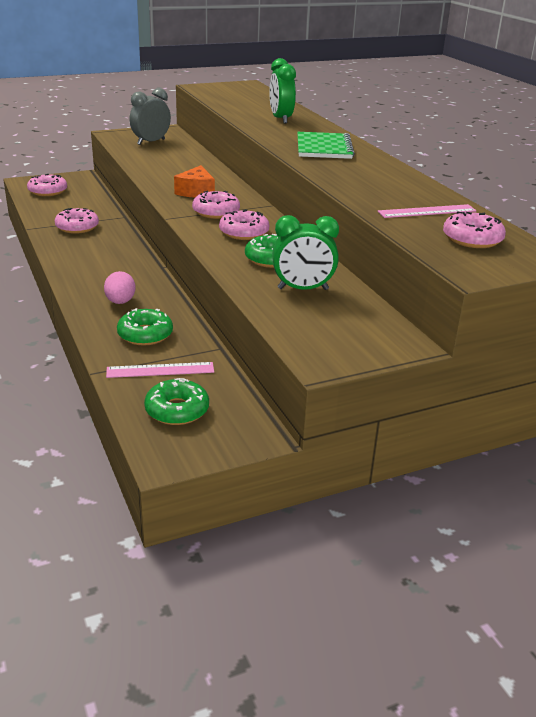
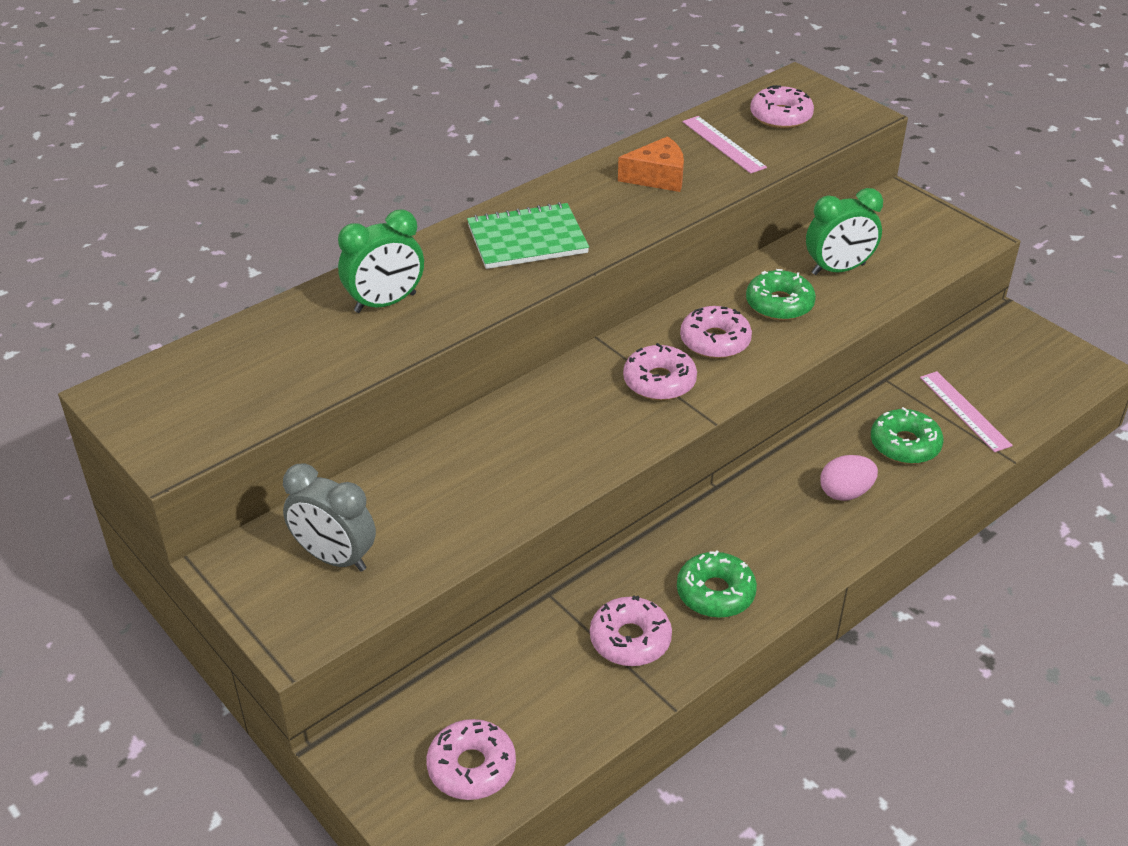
camera: 105 degrees left, 10 degrees up
green donut [144,378,209,425] -> green donut moved to [677,550,757,618]
orange cheese [174,165,215,198] -> orange cheese moved to [618,136,684,192]
green clock [272,215,339,290] -> green clock turned 90 degrees clockwise [806,188,883,275]

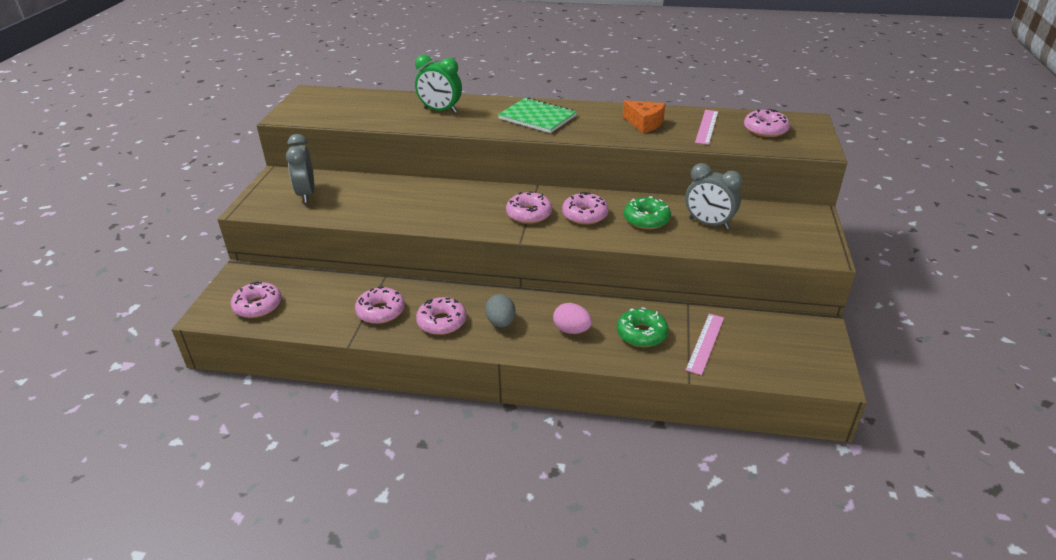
camera: 50 degrees right, 5 degrees down
green donut [677,550,757,618] -> pink donut [416,297,466,335]
green clock [806,188,883,275] -> grey clock [685,163,743,229]
none -> grey egg [485,294,515,327]

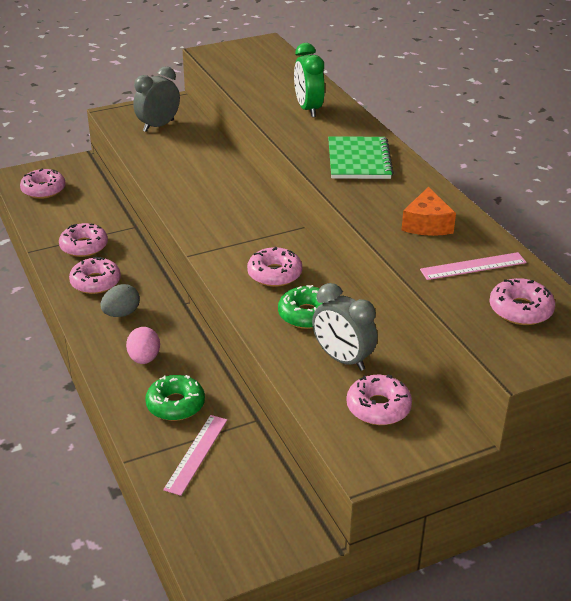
camera: 55 degrees right, 0 degrees up
pink donut [506,191,552,224] -> pink donut moved to [347,374,412,425]
grey clock [685,163,743,229] -> grey clock turned 45 degrees counterclockwise [312,283,378,371]
pink ruler [686,314,724,375] -> pink ruler turned 60 degrees counterclockwise [163,415,227,496]

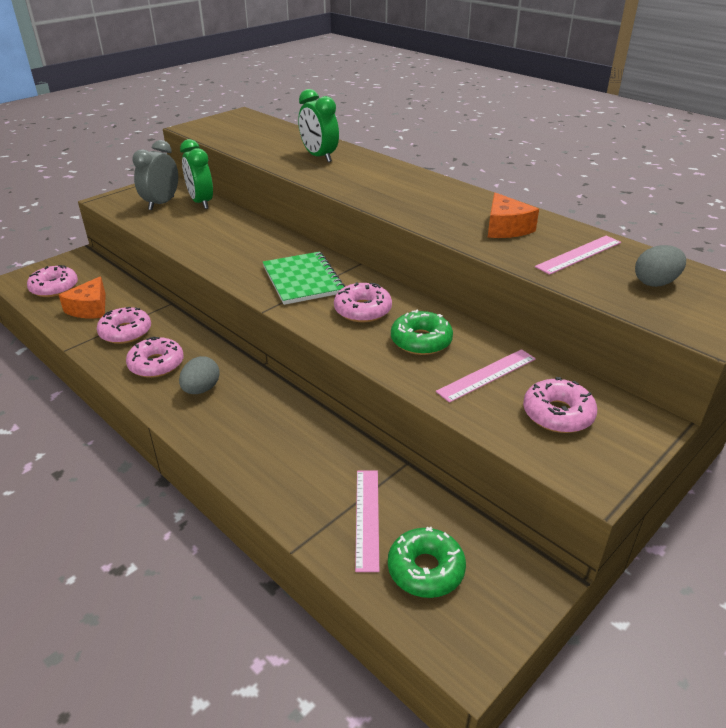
camera: 20 degrees left, 0 degrees up
pink egg [126,327,160,364] -> none
green donut [145,375,205,421] -> green donut moved to [388,527,466,598]
grey clock [312,283,378,371] -> pink ruler [436,349,536,403]
green notebook [328,136,394,179] -> green notebook moved to [263,252,345,305]
pink donut [489,278,555,325] -> grey egg [635,245,686,287]
none -> orange cheese [59,276,106,318]
none -> green clock [180,139,213,209]

